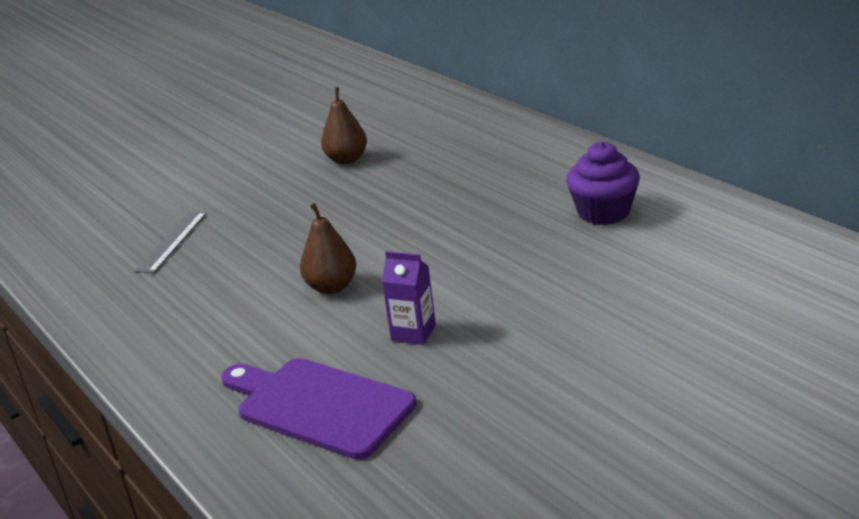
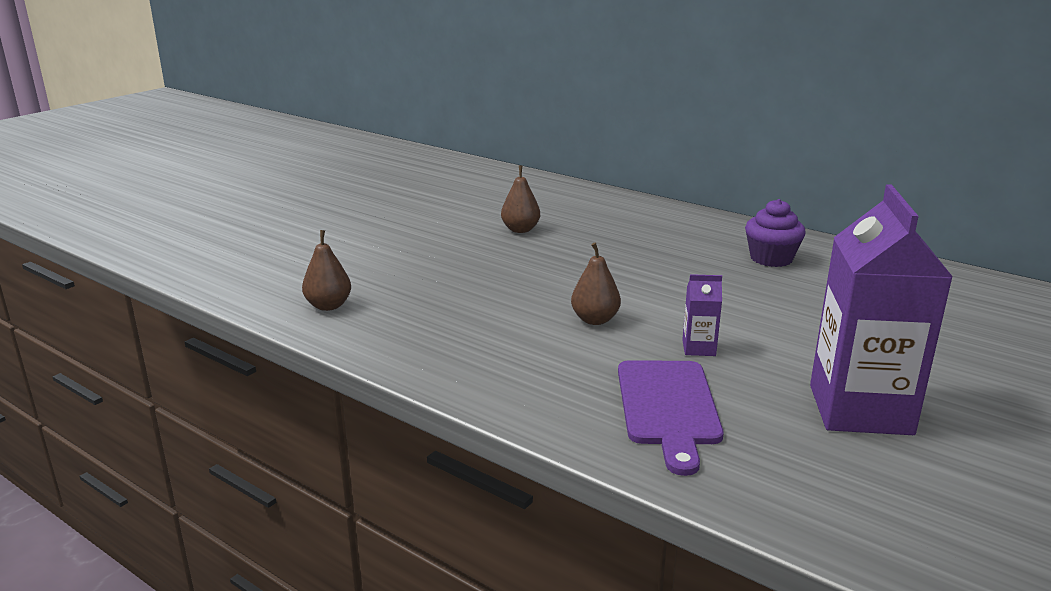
camera: 20 degrees left, 5 degrees down
grey ruler [134,212,207,273] -> none
purple cutting board [221,358,416,460] -> purple cutting board turned 105 degrees counterclockwise [618,360,724,476]
none -> brown pear [302,230,351,311]
none -> purple carton [810,184,953,435]

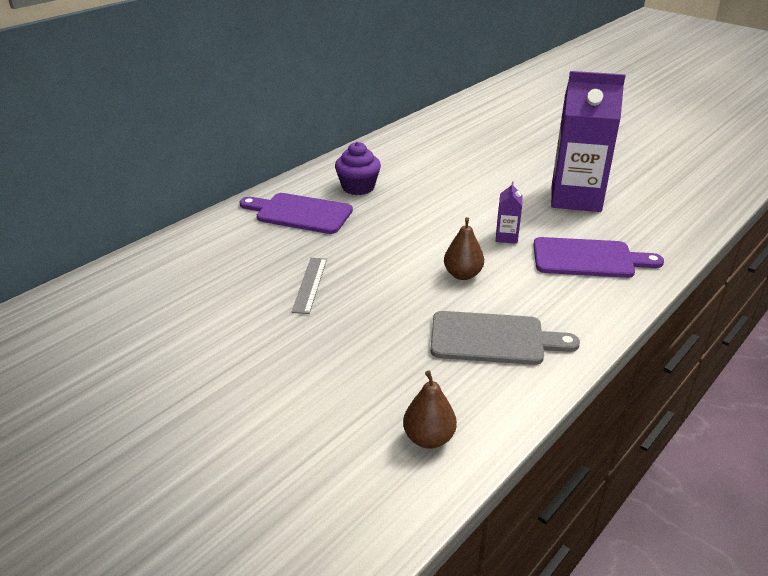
camera: 85 degrees left, 10 degrees up
brown pear [501,165,540,233] -> none
none -> purple cutting board [240,193,353,234]
none -> grey ruler [291,258,327,314]
none -> grey cutting board [430,311,580,365]

